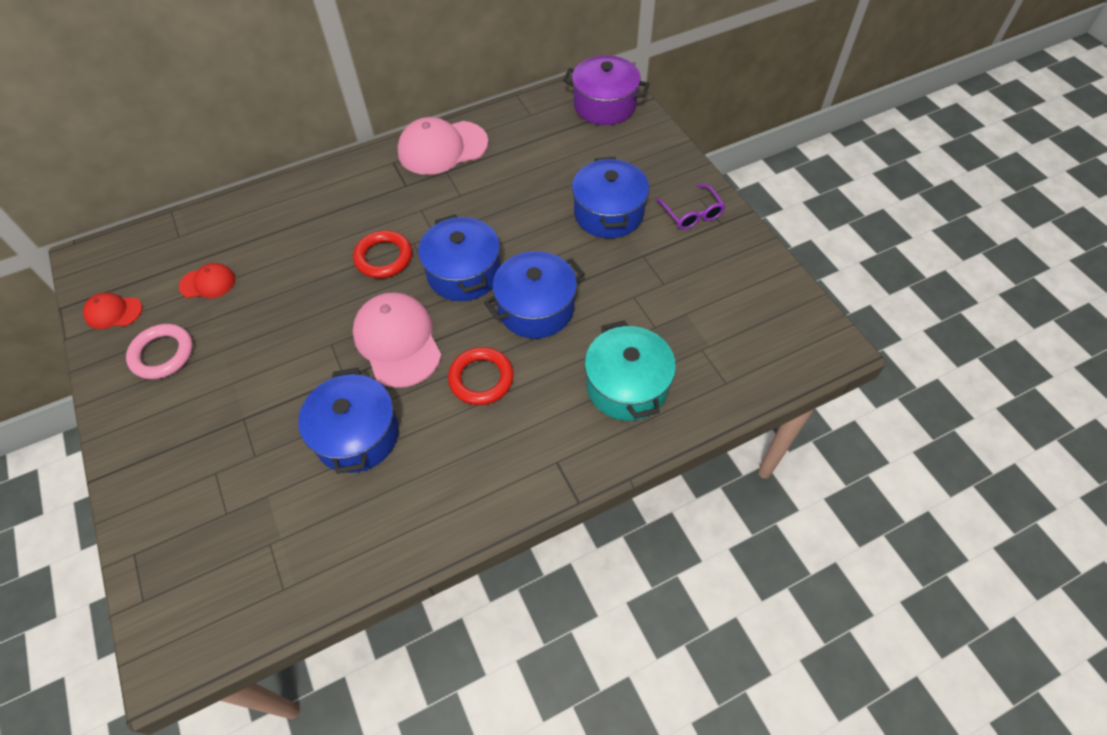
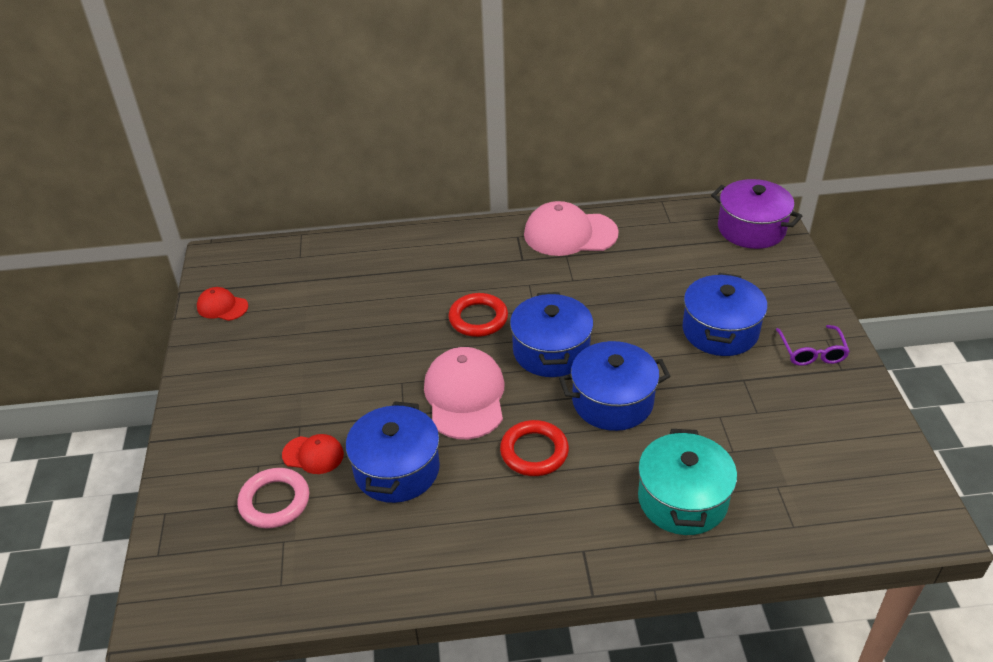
camera: 20 degrees right, 15 degrees down
pink ring [126,324,193,379] -> pink ring moved to [237,468,309,528]
red cap [179,263,235,298] -> red cap moved to [282,434,344,474]

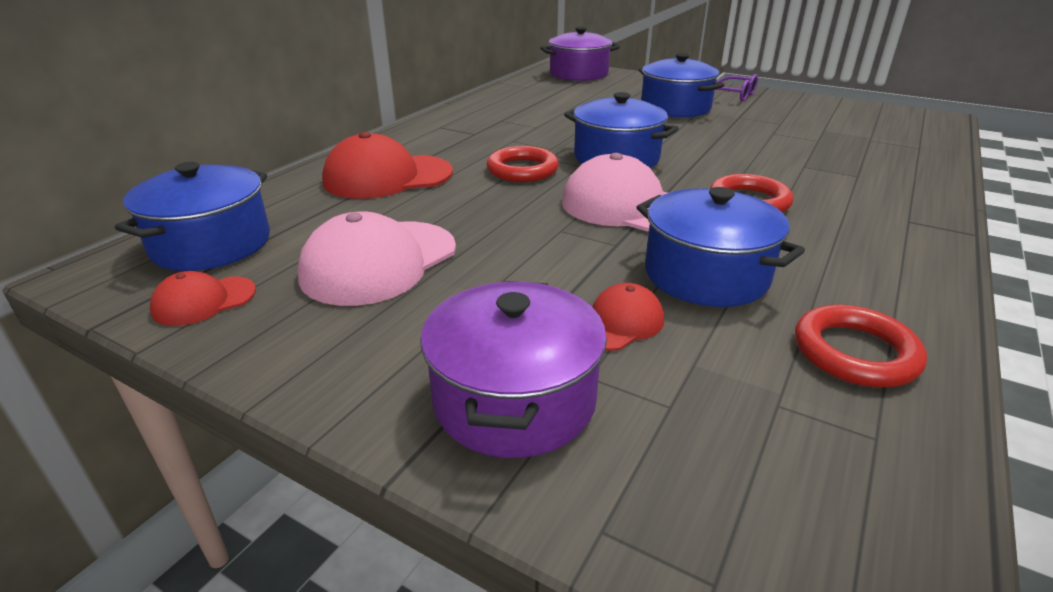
camera: 55 degrees left, 10 degrees down
pink ring [237,468,309,528] -> none
pink cap [524,201,619,256] -> pink cap moved to [298,211,456,306]
blue pot [559,341,671,431] -> blue pot moved to [115,162,270,271]
turquoise pot [638,429,737,535] -> none
none -> red cap [322,132,453,199]
none -> purple pot [420,281,607,458]
none -> red ring [795,304,927,388]

